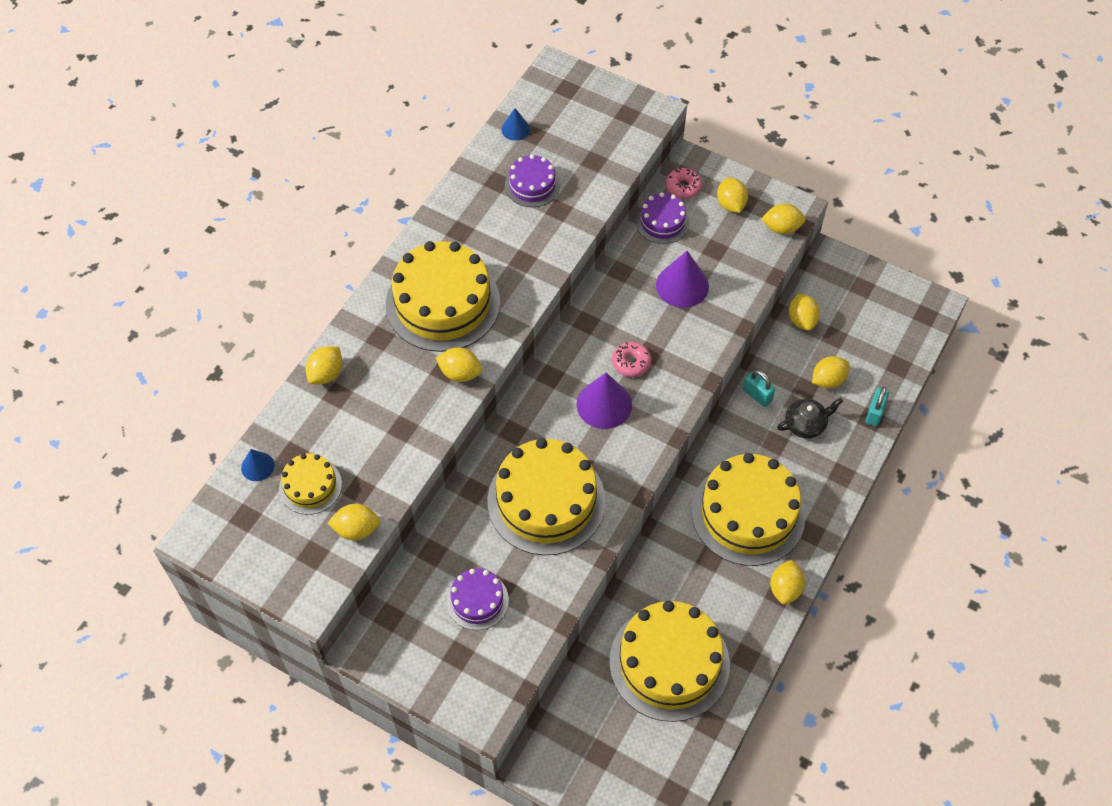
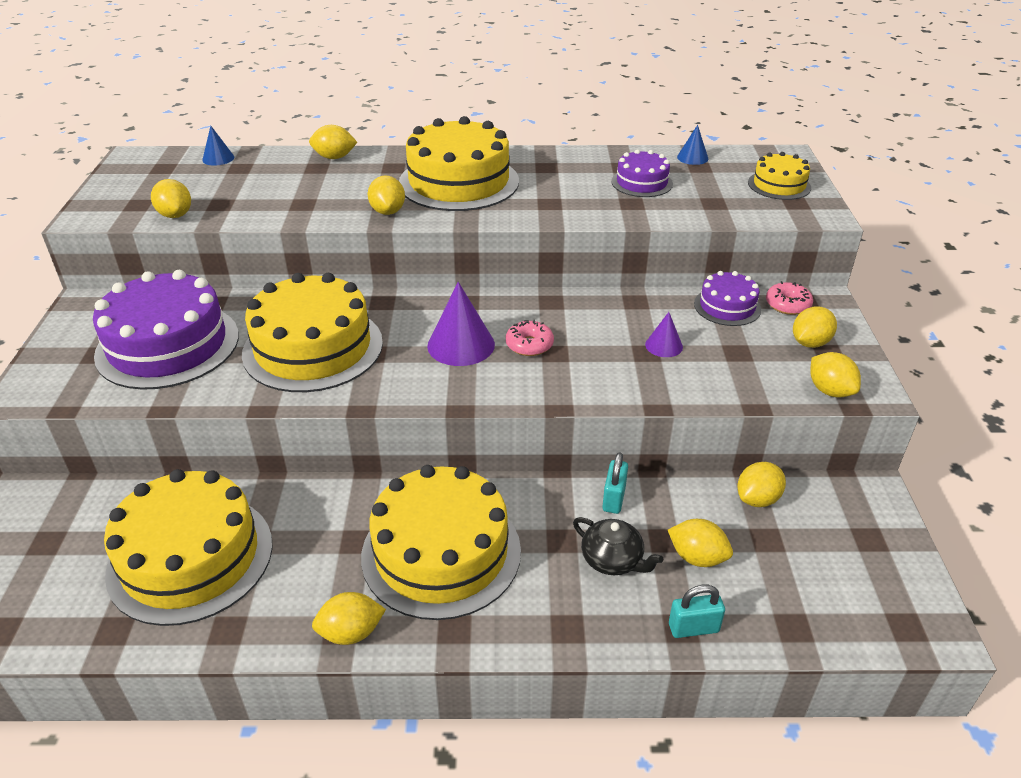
camera: 60 degrees right, 20 degrees down
yellow cake [279,453,342,515] -> yellow cake moved to [748,152,811,200]
purple cake [446,569,509,630] -> purple cake [93,270,239,390], size x1.97
purple cone [656,251,709,308] -> purple cone [645,312,683,357], size x0.55

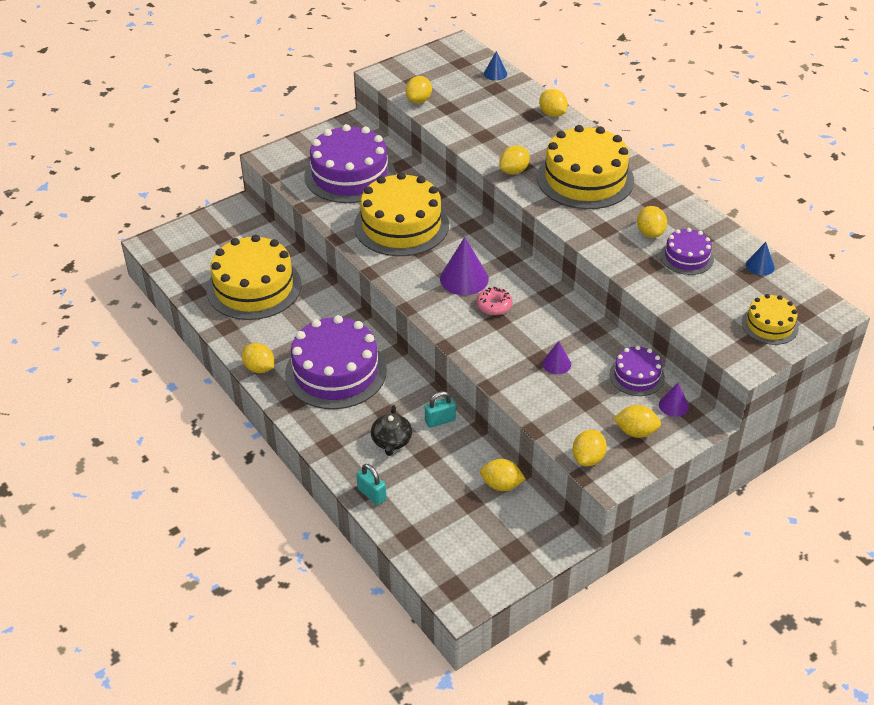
camera: 55 degrees right, 5 degrees up
yellow cake [361,465,521,620] -> purple cake [285,315,387,409]
yellow lemon [668,519,733,567] -> yellow lemon moved to [637,206,667,238]
pink donut [766,281,813,315] -> purple cone [659,383,689,417]

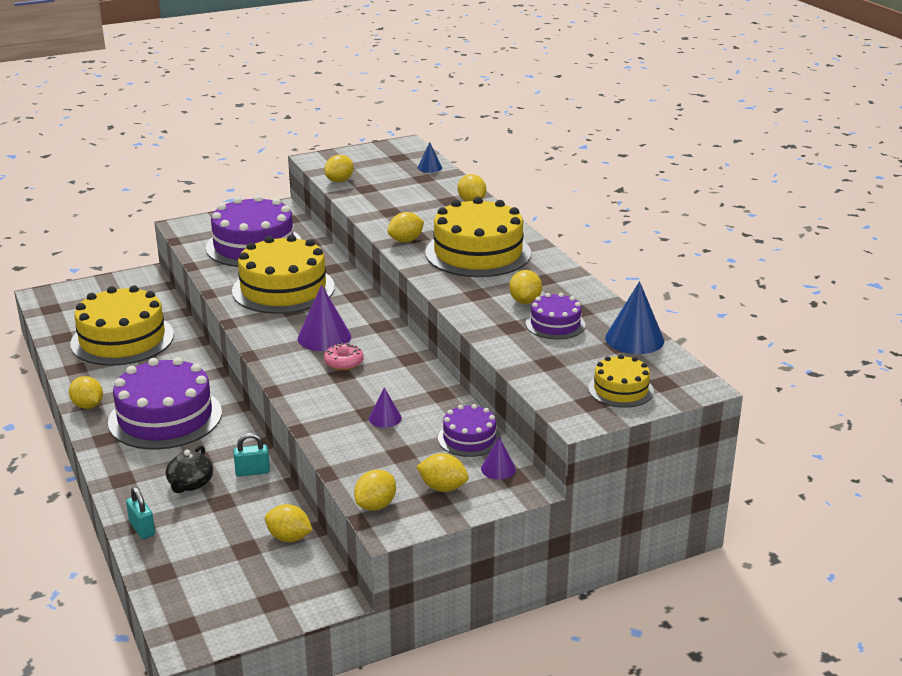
camera: 10 degrees right, 15 degrees down
blue cone [746,242,775,275] -> blue cone [605,281,664,354], size x1.81

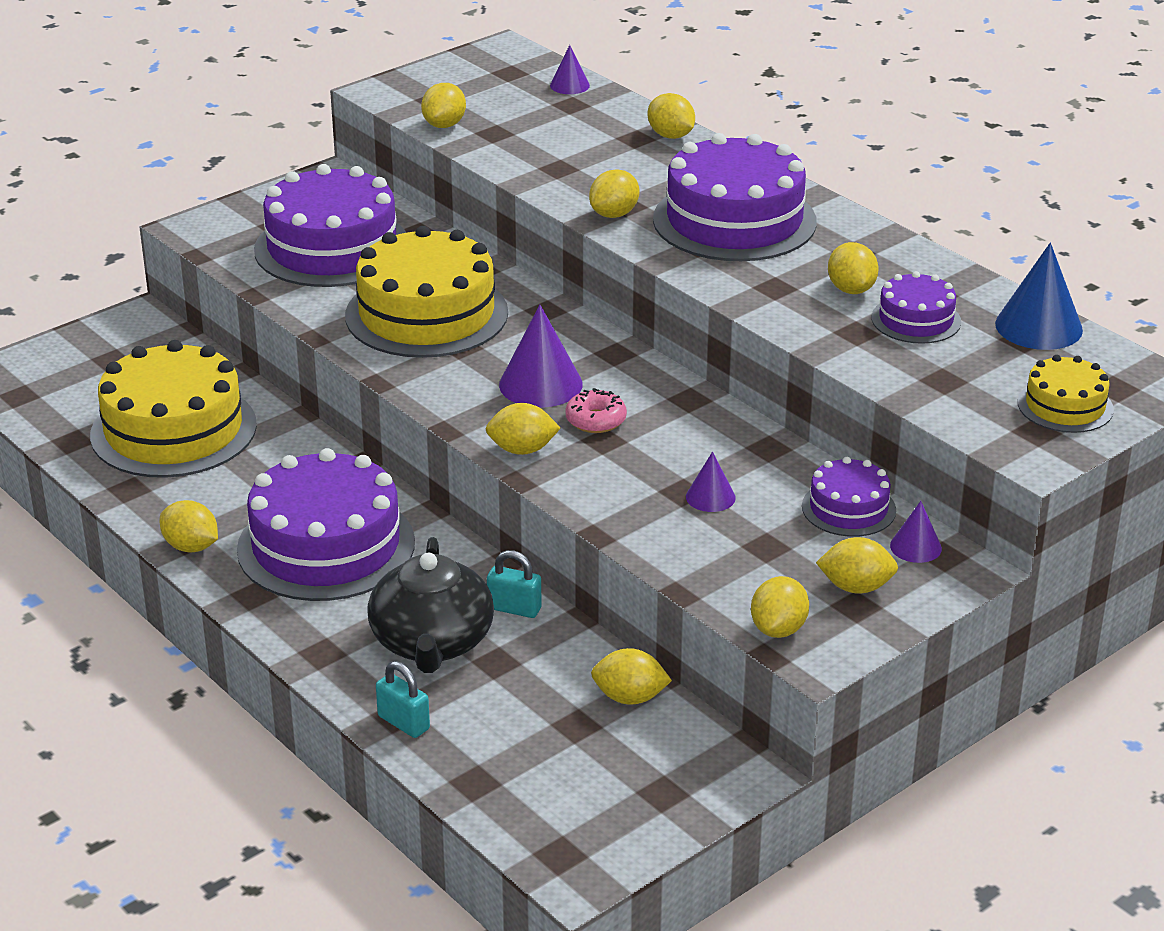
camera: 15 degrees left, 5 degrees up
black teapot [166,445,213,493] -> black teapot [367,537,494,673], size x1.73
turquoise padlock [233,433,270,477] -> turquoise padlock turned 45 degrees clockwise [487,550,542,618]
blue cone [418,142,442,173] -> purple cone [550,45,590,94]
yellow cake [425,197,531,277] -> purple cake [653,133,817,261]
none -> yellow lemon [486,403,561,455]

